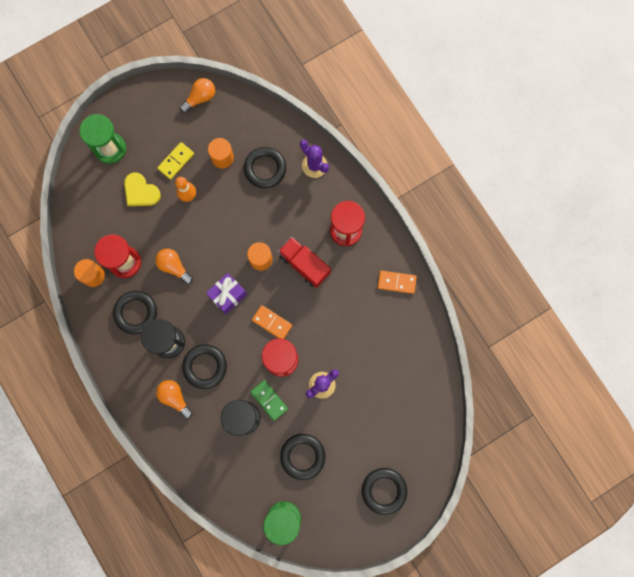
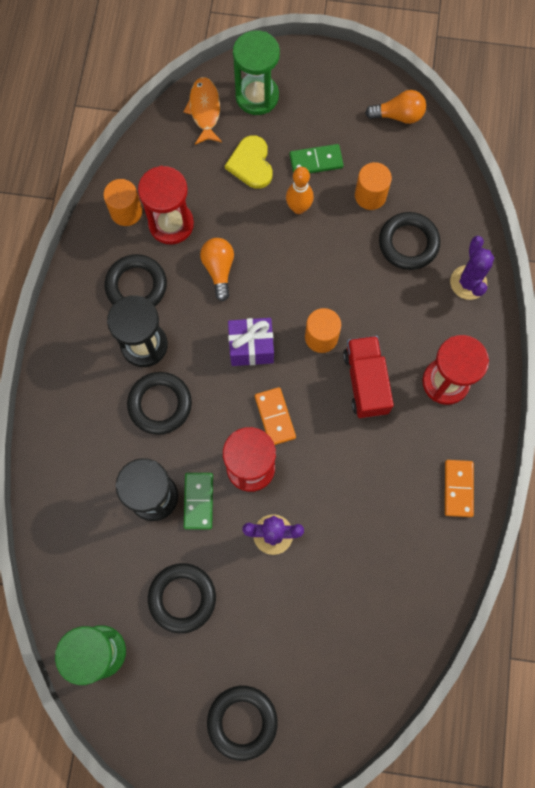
camera: 40 degrees right, 5 degrees down
orange light bulb [156,380,192,419] -> none
yellow domino [157,142,194,180] -> green domino [290,144,344,173]
orange domino [378,271,417,294] -> orange domino turned 45 degrees clockwise [445,460,474,517]
none -> orange fish [183,77,222,145]

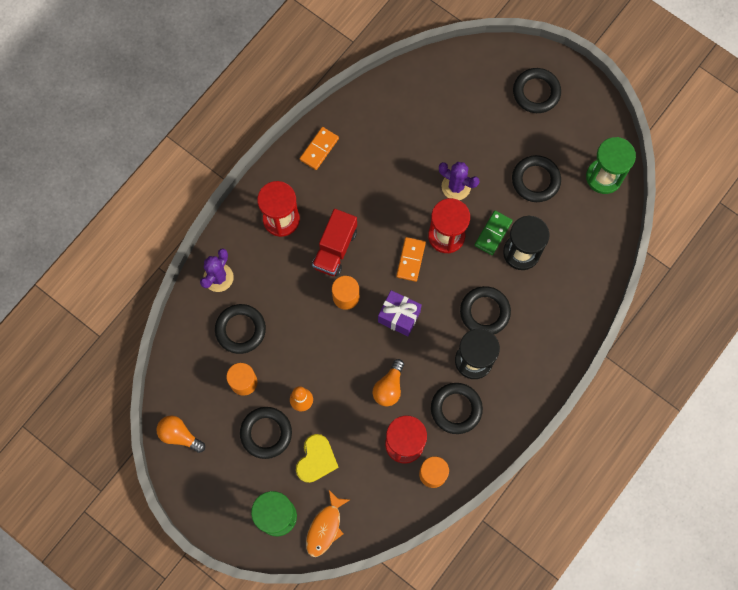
camera: 150 degrees left, 0 degrees up
green domino [290,144,344,173] -> black ring [240,407,292,459]

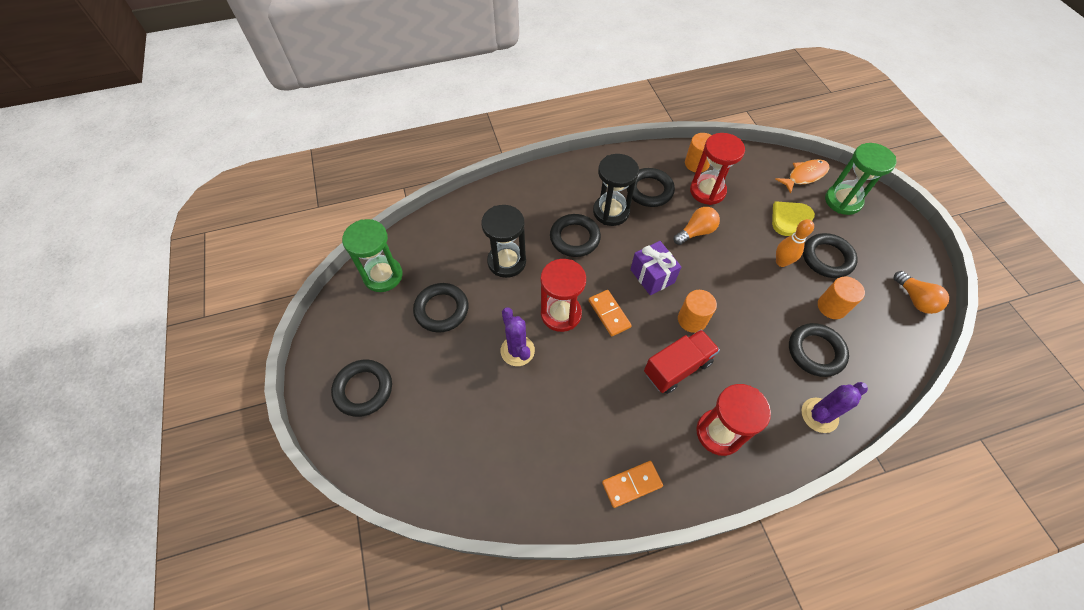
camera: 145 degrees left, 15 degrees down
orange domino [396,237,426,282] -> orange domino turned 75 degrees counterclockwise [588,290,632,336]
green domino [475,211,513,255] -> none

